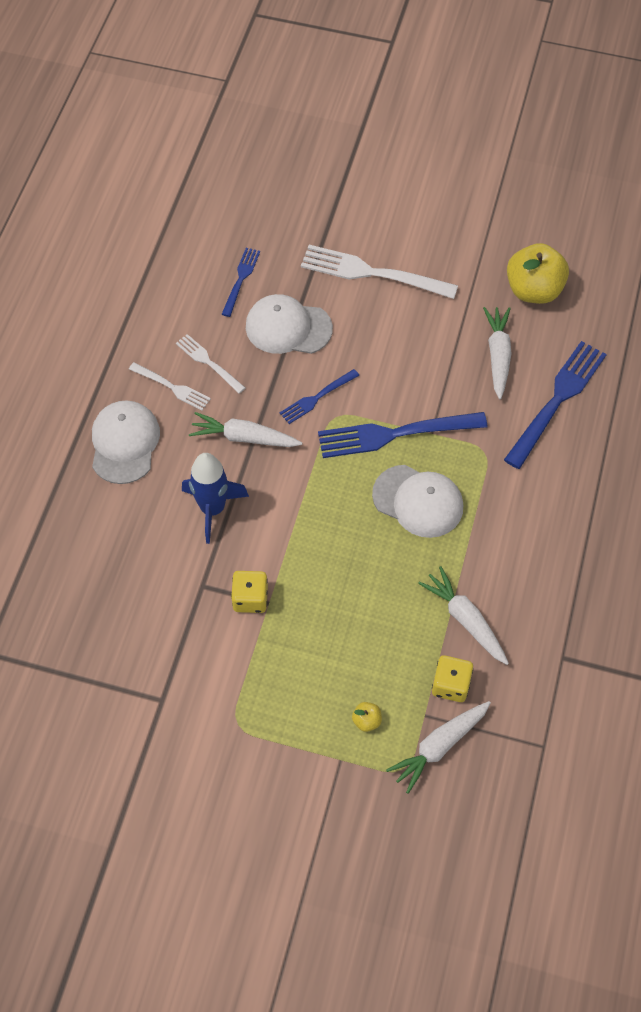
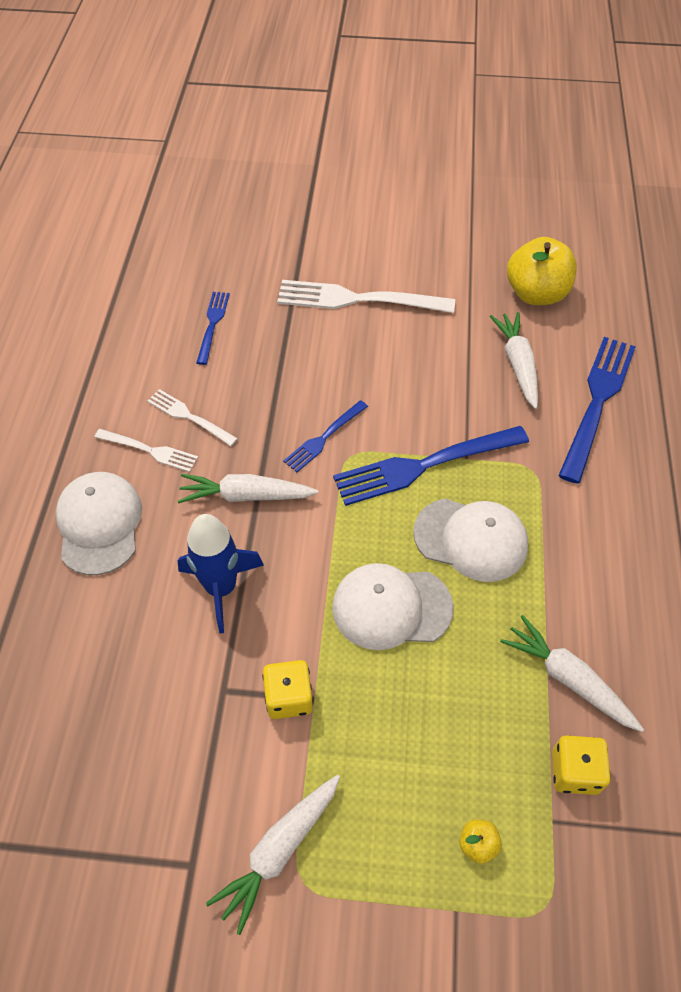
camera: 10 degrees left, 5 degrees down
white cap [246,294,333,354] -> white cap moved to [332,563,454,650]
white carrot [386,701,491,794] -> white carrot moved to [206,775,340,935]

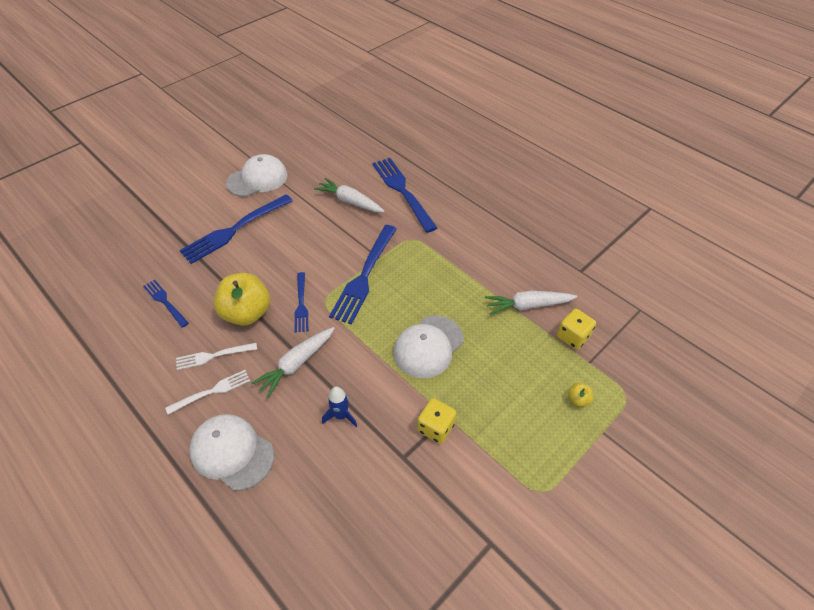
camera: 50 degrees left, 5 degrees down
blue rocket [178,514,264,633] -> blue rocket [322,386,357,427], size x0.58
white carrot [206,775,340,935] -> none
white fork [277,280,455,313] -> blue fork [179,194,293,264]
white cap [413,499,528,582] -> white cap moved to [226,154,287,197]
yellow apple [507,237,577,305] -> yellow apple moved to [214,273,270,326]

